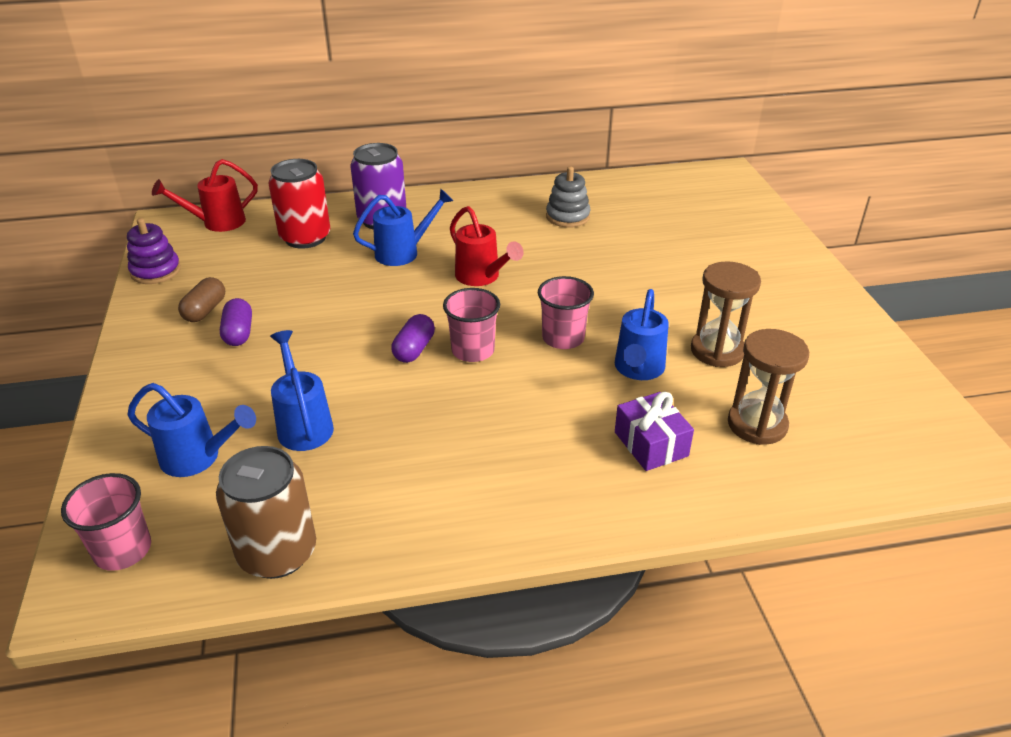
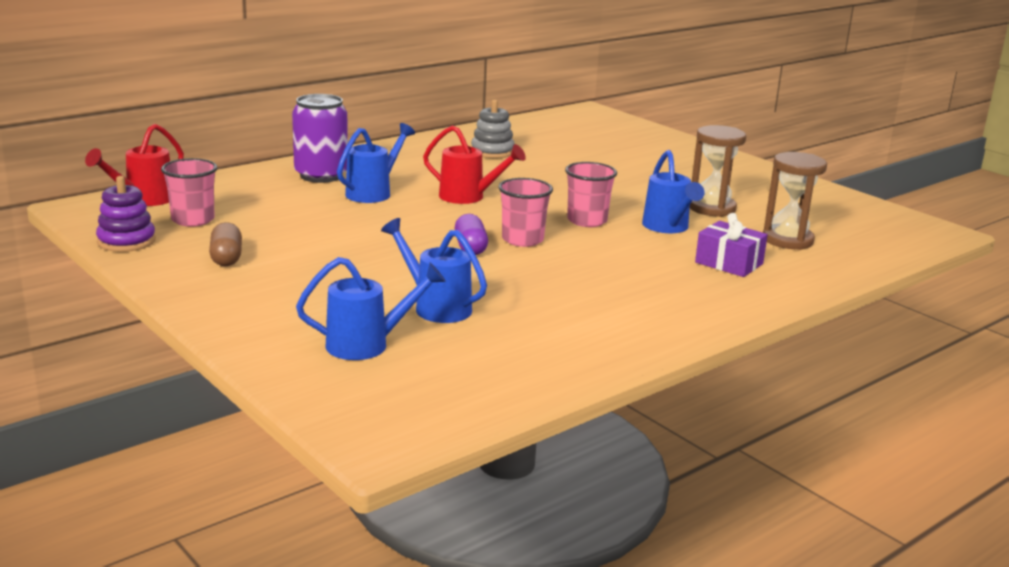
camera: 30 degrees left, 15 degrees down
pink cup [61,473,151,571] -> pink cup moved to [161,158,217,227]
brown can [216,446,316,579] -> none
purple capsule [220,298,252,346] -> none
red can [268,159,330,249] -> none

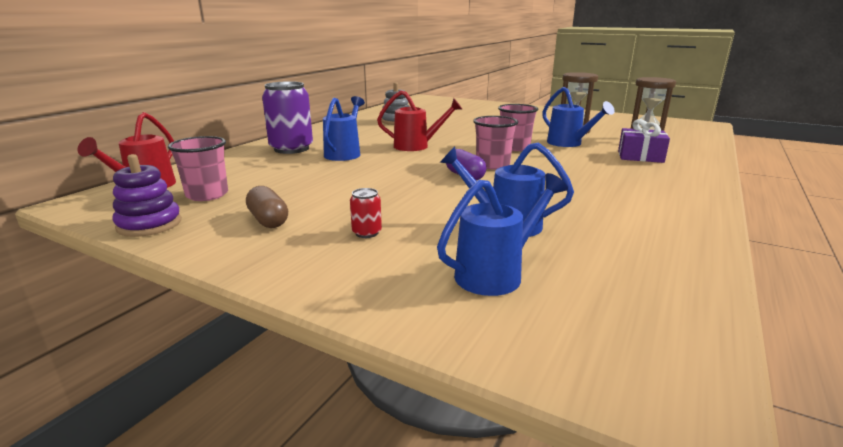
camera: 20 degrees left, 0 degrees up
none -> red can [350,188,382,238]

